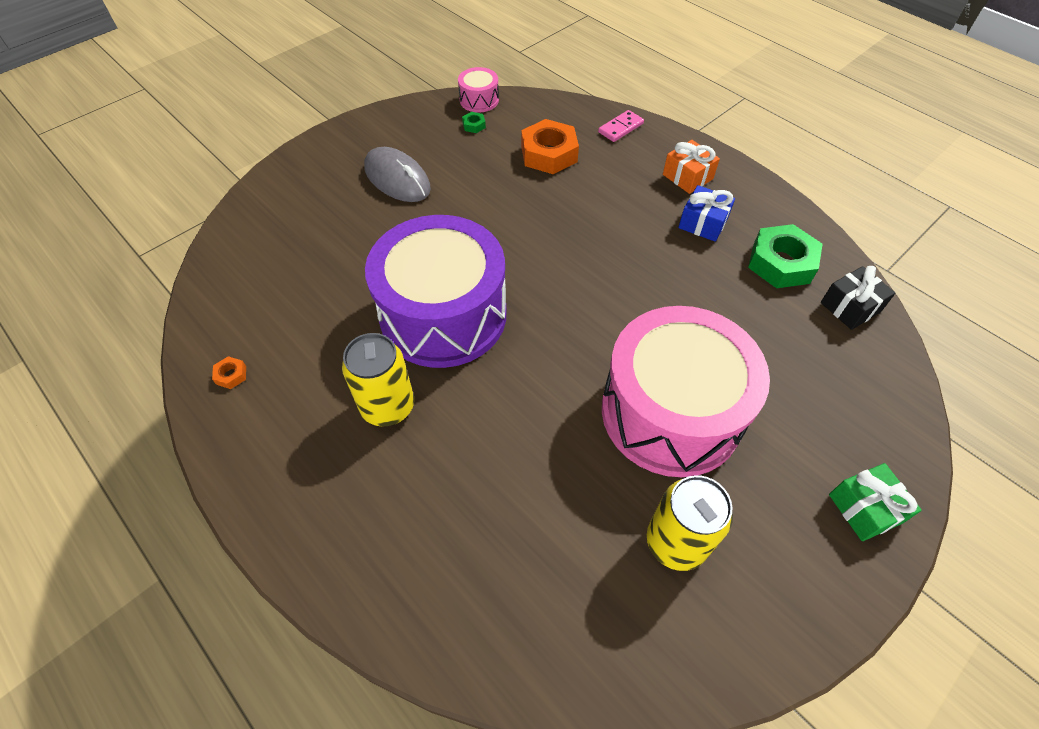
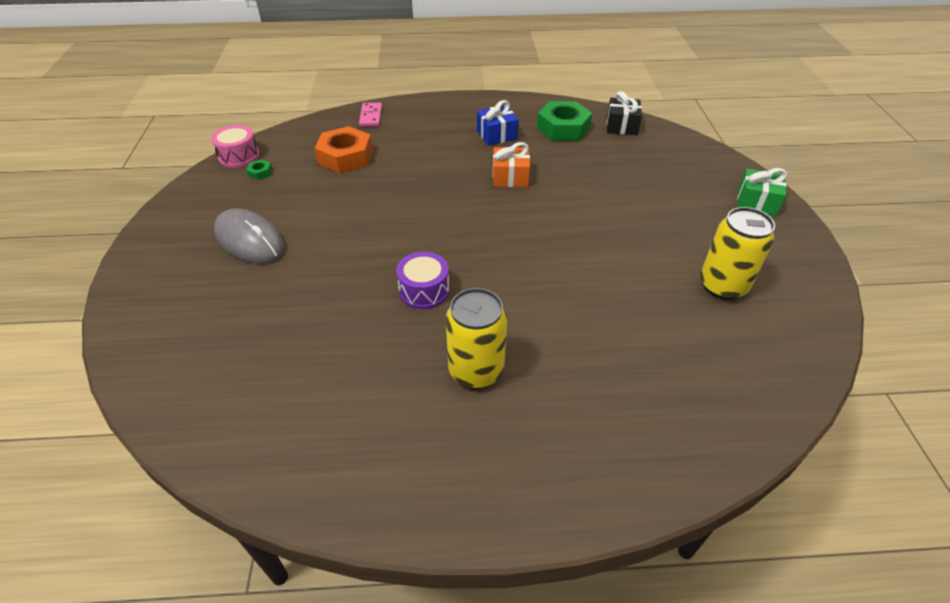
camera: 50 degrees left, 10 degrees down
orange nut [212,356,246,389] -> none
grey mouse [364,147,431,202] -> grey mouse turned 45 degrees clockwise [214,208,284,263]
purple drum [365,215,506,368] -> purple drum [396,252,449,309], size x0.41
pink drum [602,306,770,477] -> none
orange gift [663,140,720,194] -> orange gift moved to [493,142,530,187]

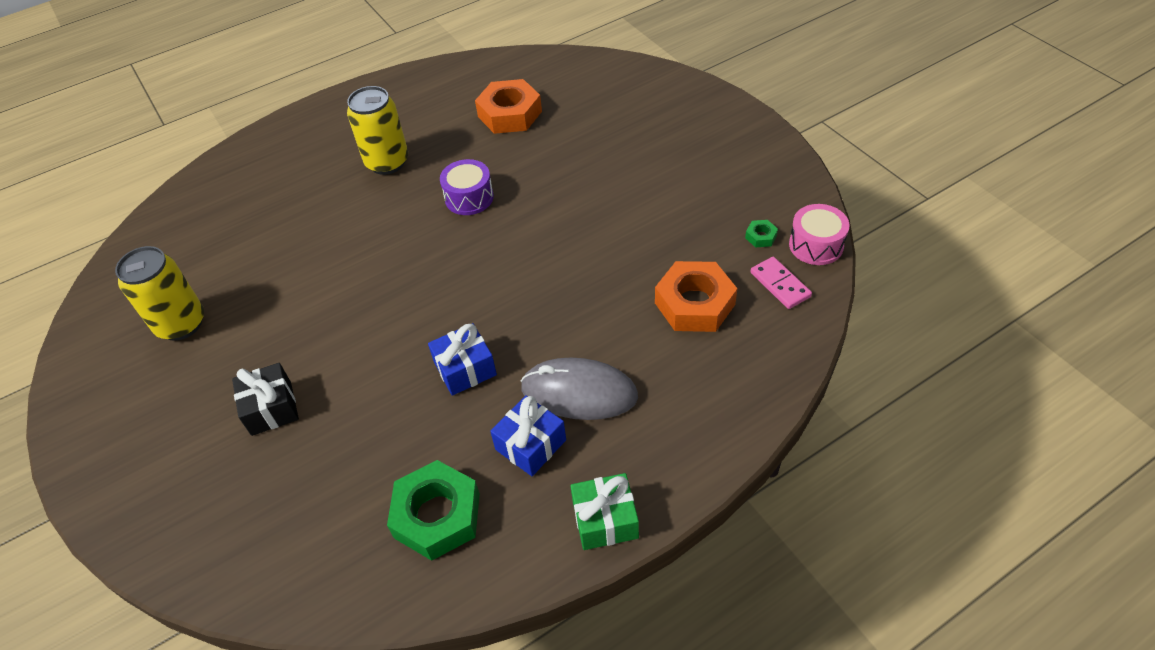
camera: 155 degrees right, 5 degrees up
grey mouse [214,208,284,263] -> grey mouse moved to [521,358,638,420]
pink domino [359,103,382,127] -> pink domino moved to [750,257,812,309]
orange gift [493,142,530,187] -> blue gift [428,323,497,396]
black gift [606,91,642,135] -> black gift moved to [232,363,299,436]
green gift [737,168,787,216] -> green gift moved to [571,473,639,550]
none -> orange nut [475,79,542,134]

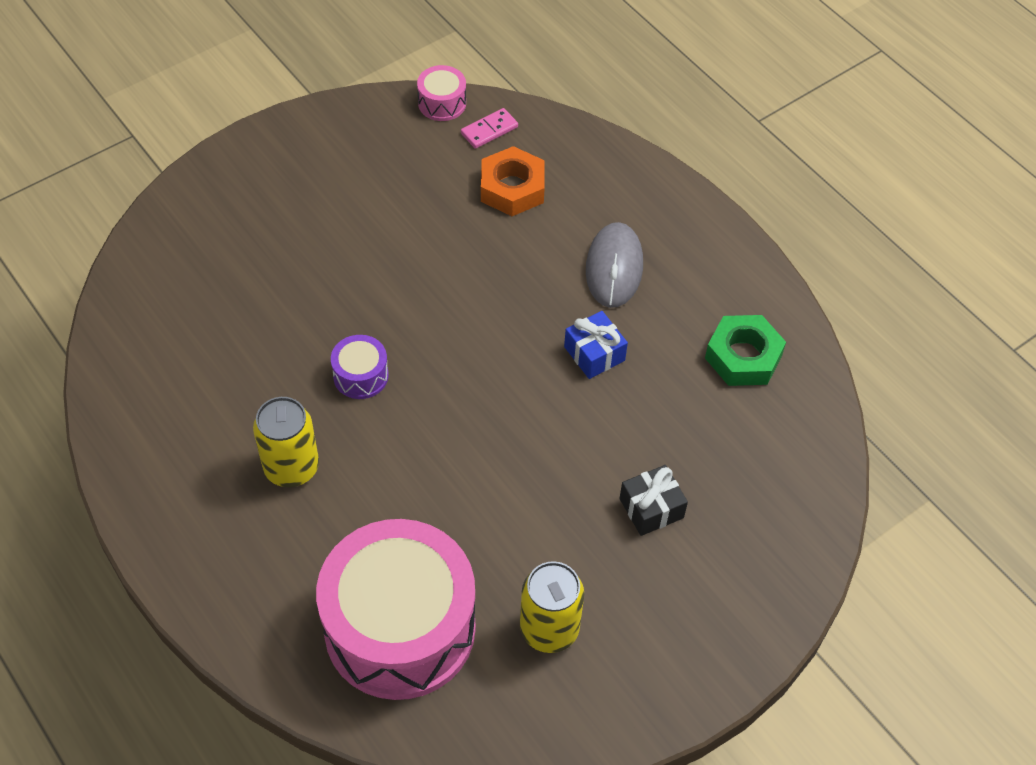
camera: 100 degrees left, 5 degrees up
orange nut [475,79,542,134] -> none
blue gift [490,395,566,476] -> none
green gift [571,473,639,550] -> none
green nut [745,220,778,247] -> none
none -> pink drum [316,519,476,700]

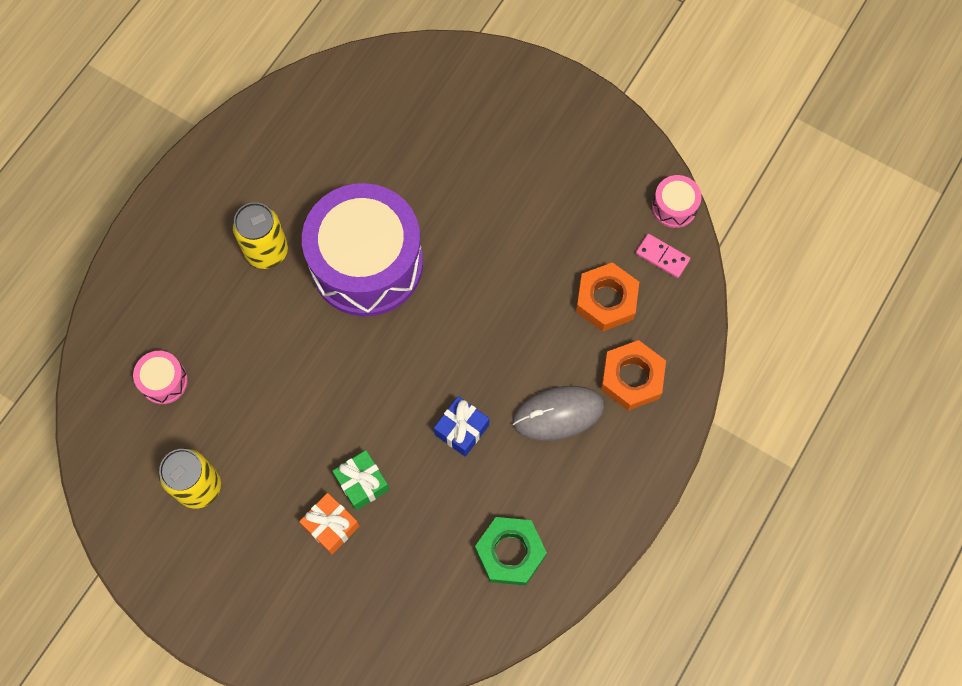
camera: 70 degrees right, 15 degrees up
pink drum [316,519,476,700] -> pink drum [133,351,188,404], size x0.41
purple drum [331,335,389,399] -> purple drum [302,183,423,316], size x2.46
black gift [619,465,688,536] -> orange gift [299,493,360,554]
none -> green gift [332,450,389,510]
none -> orange nut [601,340,666,411]

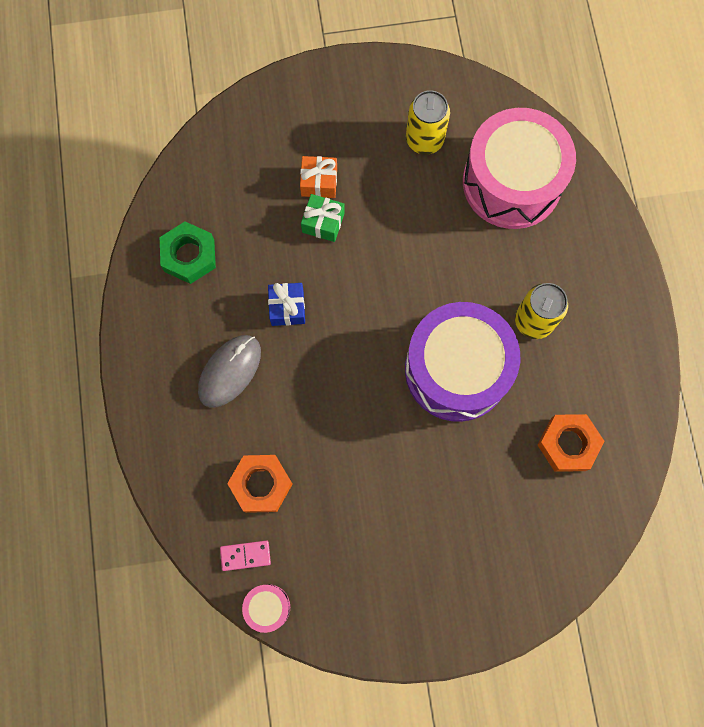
camera: 140 degrees right, 5 degrees up
pink drum [133,351,188,404] -> pink drum [463,108,576,229], size x2.46
orange nut [601,340,666,411] -> orange nut moved to [537,414,605,472]

